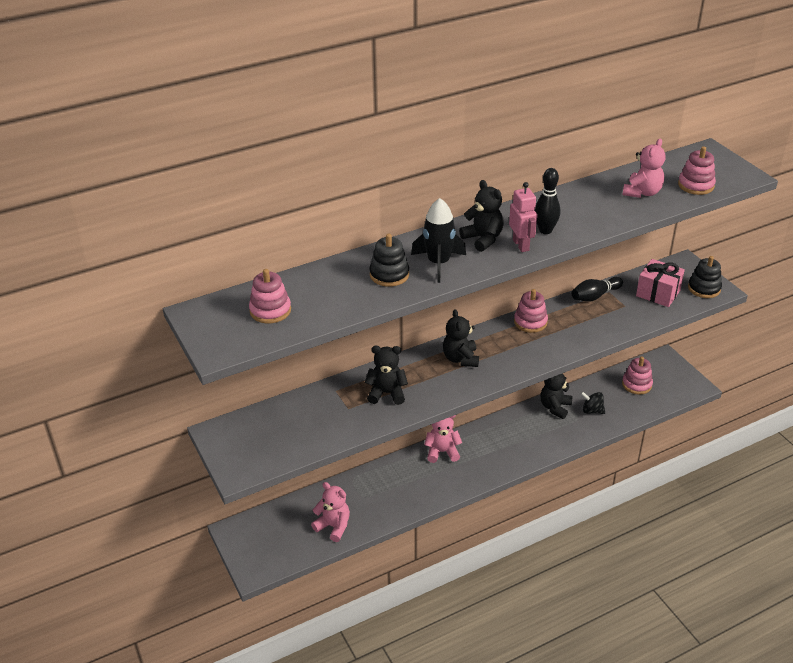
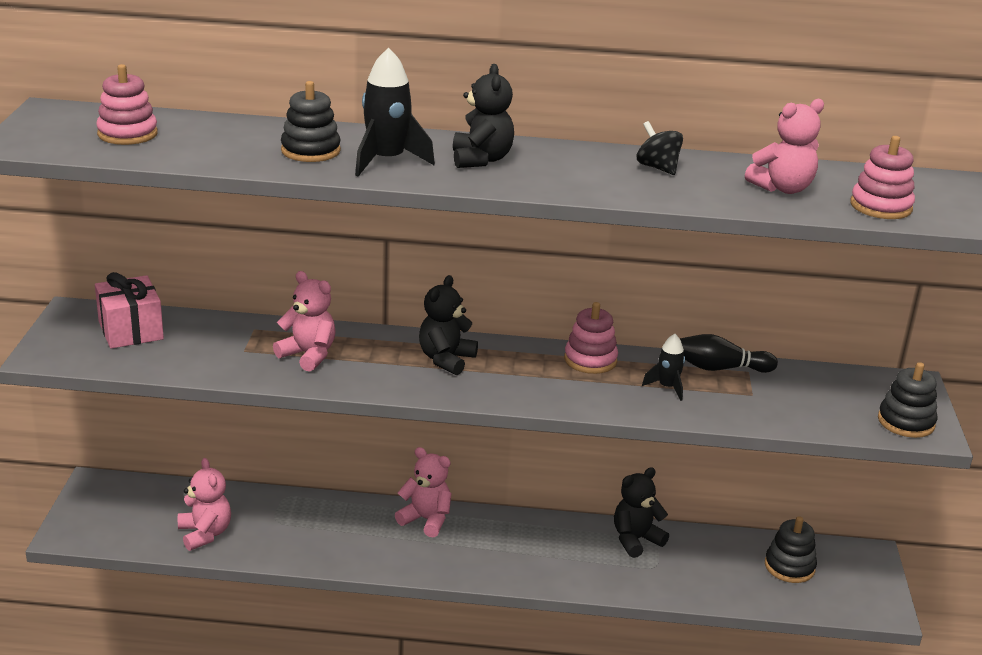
camera: 30 degrees right, 10 degrees down
black teddy bear [365,346,408,405] -> pink teddy bear [273,271,336,372]
pink robot [509,182,537,252] -> none
black bowling pin [535,168,560,234] -> none
black spinning top [581,392,605,414] -> black spinning top moved to [637,121,683,175]
pink stacking toy [622,357,653,395] -> black stacking toy [765,516,817,583]
pink gift [636,259,685,307] -> pink gift moved to [95,272,164,349]
none -> black rocket [642,334,685,401]

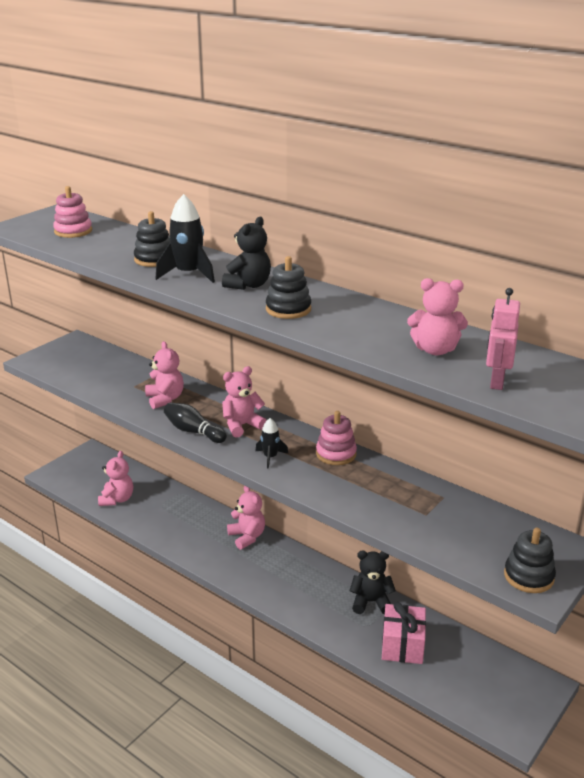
camera: 35 degrees right, 0 degrees up
pink gift [95,272,164,349] -> pink gift moved to [382,602,426,664]
black teddy bear [419,275,478,375] -> pink teddy bear [222,366,267,437]
black spinning top [637,121,683,175] -> none
black rocket [642,334,685,401] -> black rocket moved to [255,418,289,469]
black bowling pin [680,334,778,373] -> black bowling pin moved to [164,403,227,443]
black stacking toy [765,516,817,583] -> black stacking toy moved to [266,256,311,319]
pink stacking toy [850,136,915,219] -> pink robot [486,288,520,390]

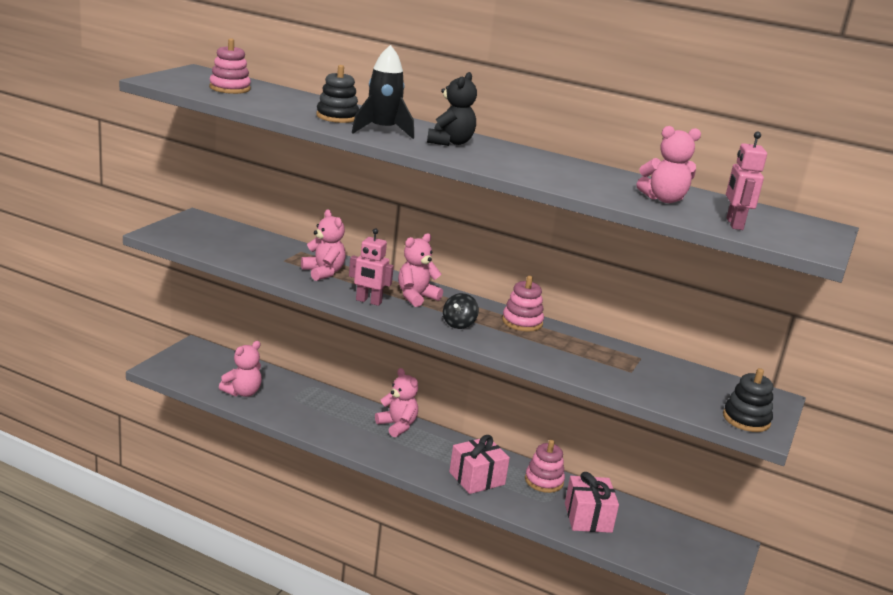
camera: 15 degrees left, 5 degrees down
pink teddy bear [98,451,133,506] -> pink teddy bear turned 45 degrees clockwise [219,341,262,397]
black bowling pin [164,403,227,443] -> pink robot [349,228,394,306]
black rocket [255,418,289,469] -> black spinning top [443,293,479,329]
black stacking toy [266,256,311,319] -> none
black teddy bear [349,551,396,614] -> pink stacking toy [525,440,565,493]
none -> pink gift [449,435,510,494]

